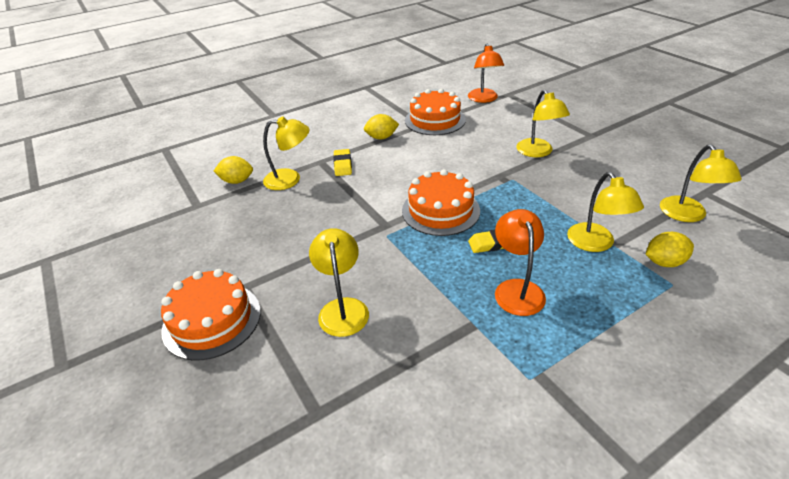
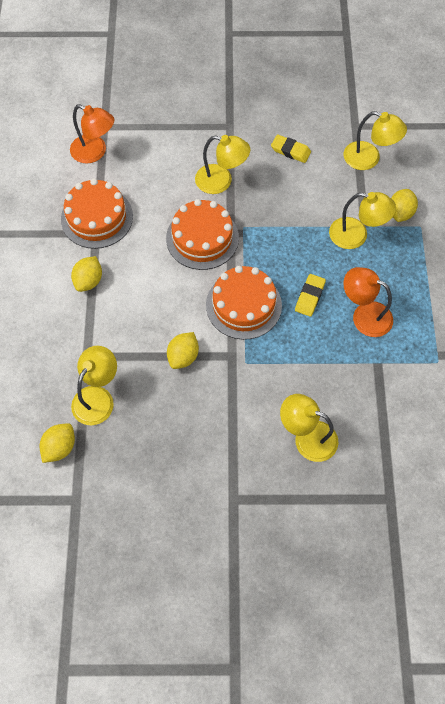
camera: 60 degrees left, 25 degrees up
orange cake [161,269,261,361] -> orange cake moved to [166,199,239,270]
yellow eraser [333,149,352,176] -> yellow eraser moved to [271,134,311,163]
none -> yellow lemon [167,332,199,369]

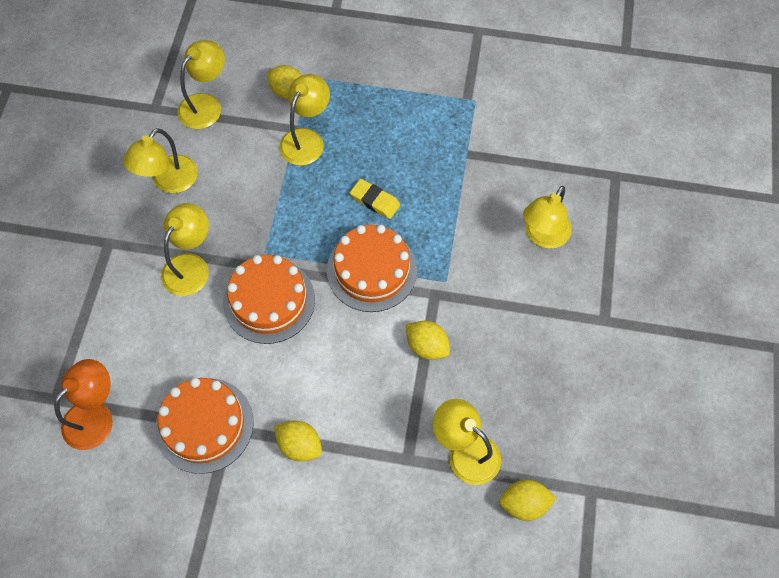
camera: 80 degrees left, 0 degrees up
yellow lemon [40,423,75,463] -> yellow lemon turned 45 degrees counterclockwise [499,480,557,521]
yellow eraser [271,134,311,163] -> yellow lamp [123,128,198,193]
orange lamp [343,267,393,337] -> none

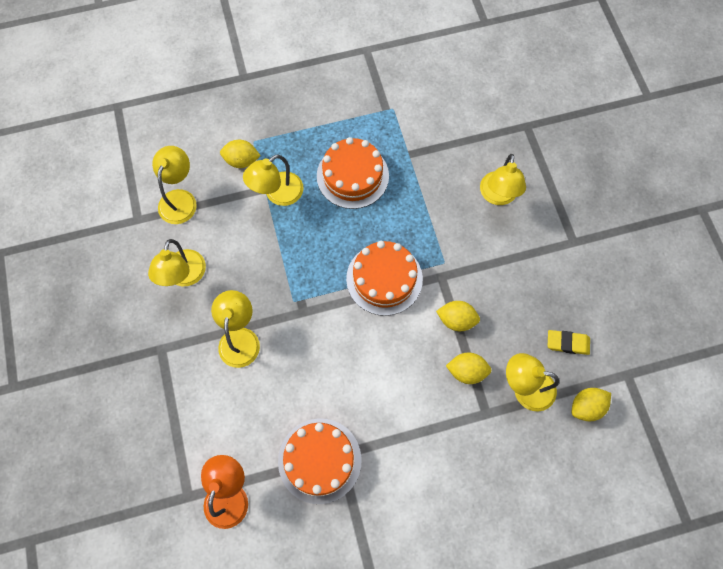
camera: 25 degrees left, 5 degrees up
orange cake [223,255,315,344] -> orange cake moved to [317,137,389,209]
yellow lemon [274,421,322,462] -> yellow lemon moved to [446,352,492,384]
yellow lamp [279,74,330,166] -> yellow lamp turned 135 degrees counterclockwise [243,154,304,206]
yellow eraser [350,179,400,219] -> yellow eraser moved to [548,330,590,355]

